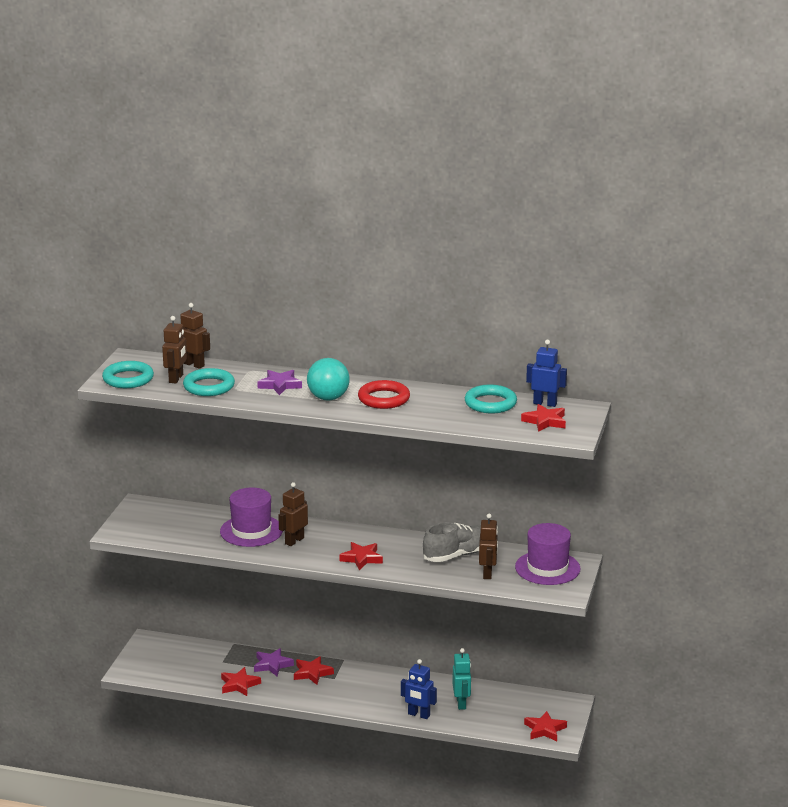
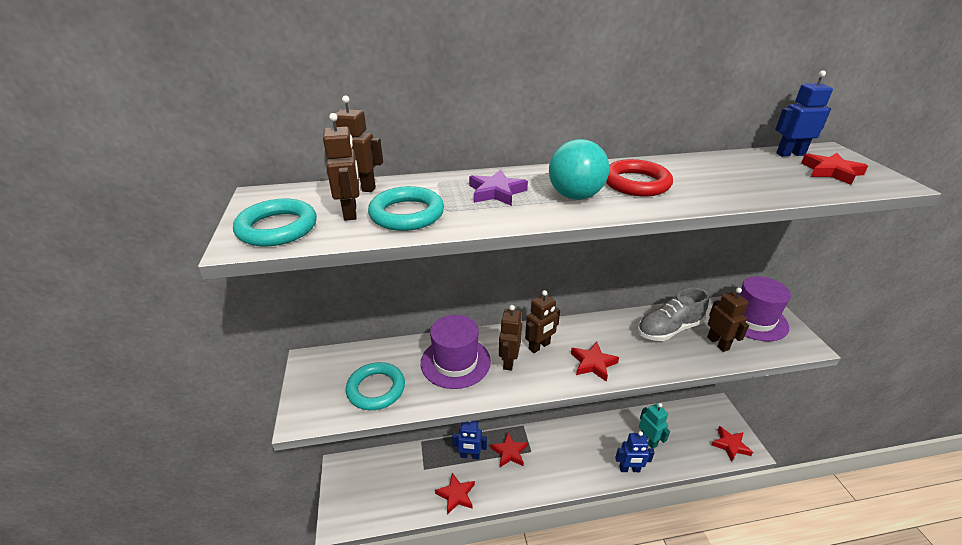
camera: 25 degrees left, 10 degrees up
purple star [254,648,294,677] -> blue robot [452,420,487,460]
grey shoe [423,522,481,562] -> grey shoe turned 150 degrees counterclockwise [637,288,709,341]
turquoise ring [465,385,517,413] -> turquoise ring moved to [346,362,405,410]
none -> brown robot [525,290,560,353]

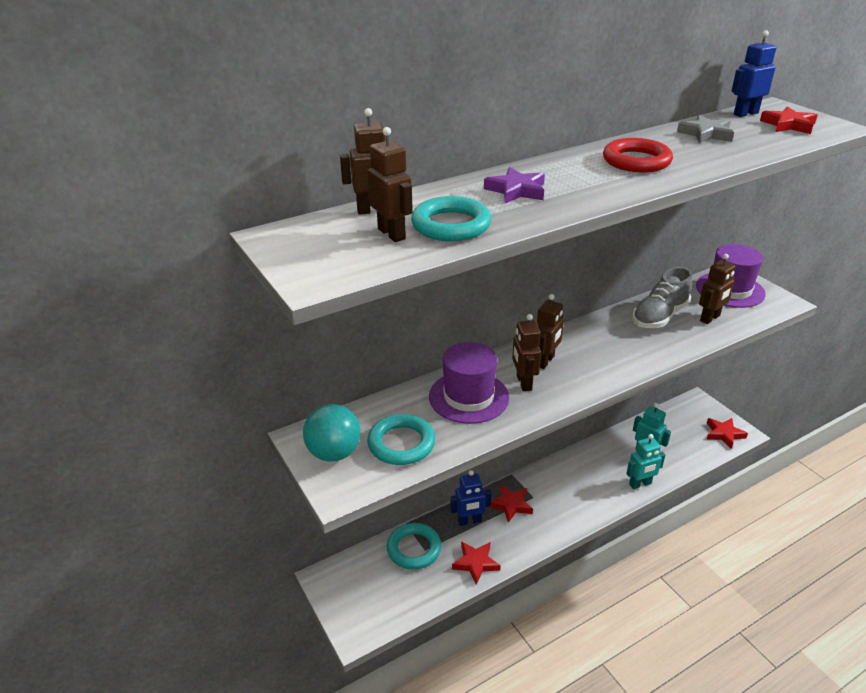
camera: 20 degrees left, 0 degrees up
turquoise ring [233,198,317,247] -> turquoise ring moved to [387,523,441,570]
turquoise ball [549,139,609,200] -> turquoise ball moved to [303,404,361,462]
red star [571,342,619,382] -> none
blue robot [615,431,655,472] -> turquoise robot [626,434,665,489]
brown robot [707,288,749,352] -> brown robot turned 90 degrees clockwise [699,254,736,324]
none -> grey star [677,115,734,143]

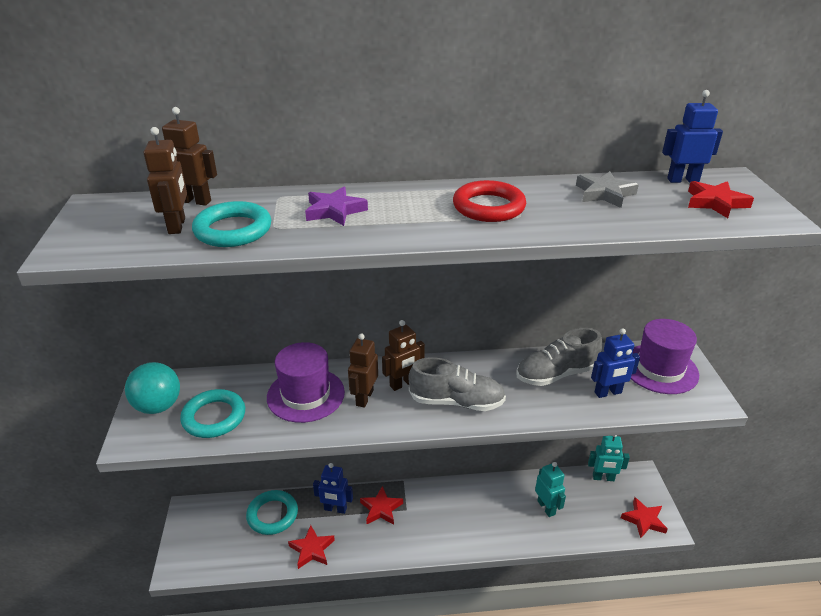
camera: 25 degrees right, 0 degrees up
turquoise robot [626,434,665,489] -> turquoise robot moved to [588,435,630,481]
brown robot [699,254,736,324] -> blue robot [591,328,640,398]
none -> grey shoe [409,357,506,411]

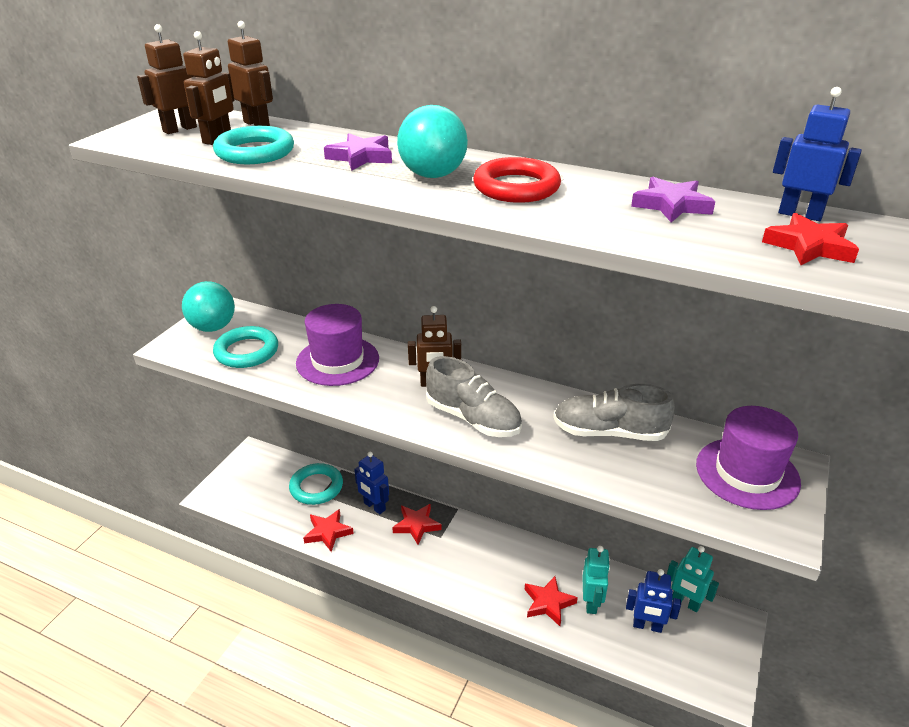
camera: 30 degrees right, 0 degrees up
brown robot [348,334,378,408] -> brown robot moved to [137,24,197,134]
grey star [576,171,639,208] -> purple star [631,177,716,223]
blue robot [591,328,640,398] -> blue robot moved to [626,569,681,633]
red star [621,497,668,538] -> red star moved to [525,576,578,626]
none -> turquoise ball [397,105,468,178]

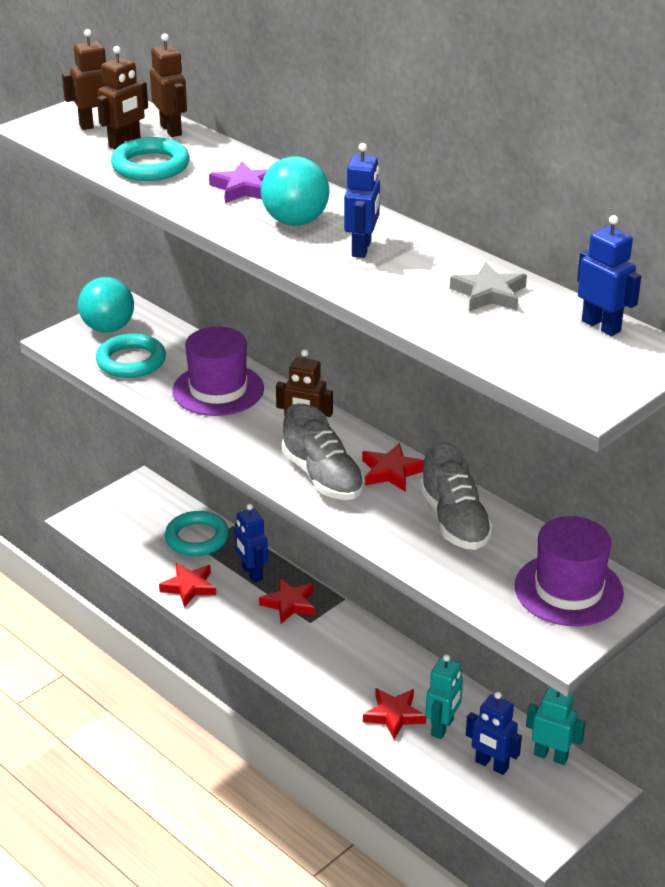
camera: 20 degrees right, 0 degrees up
red ring [473,157,561,203] -> blue robot [344,143,380,258]
grey shoe [553,384,675,441] -> grey shoe turned 135 degrees counterclockwise [420,442,493,550]
purple star [631,177,716,223] -> grey star [450,262,527,311]
turquoise robot [667,546,719,612] -> turquoise robot turned 150 degrees clockwise [526,687,585,765]
red star [762,213,859,265] -> red star moved to [362,443,424,492]

